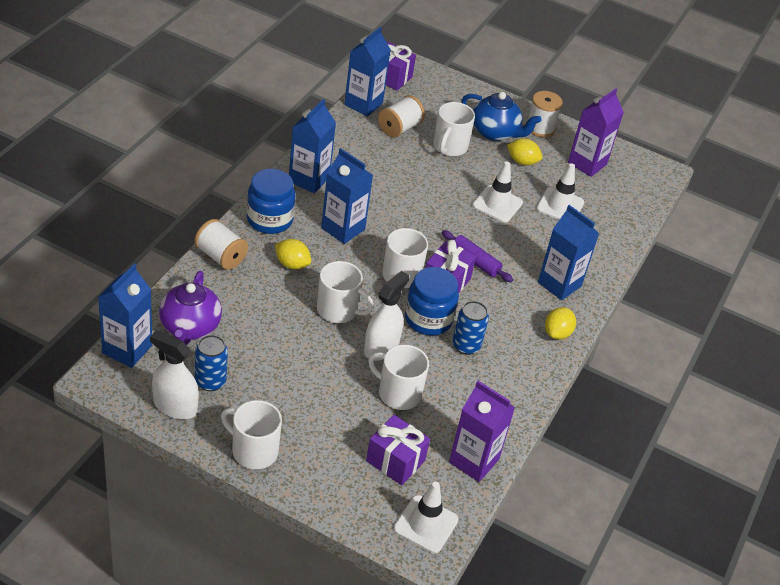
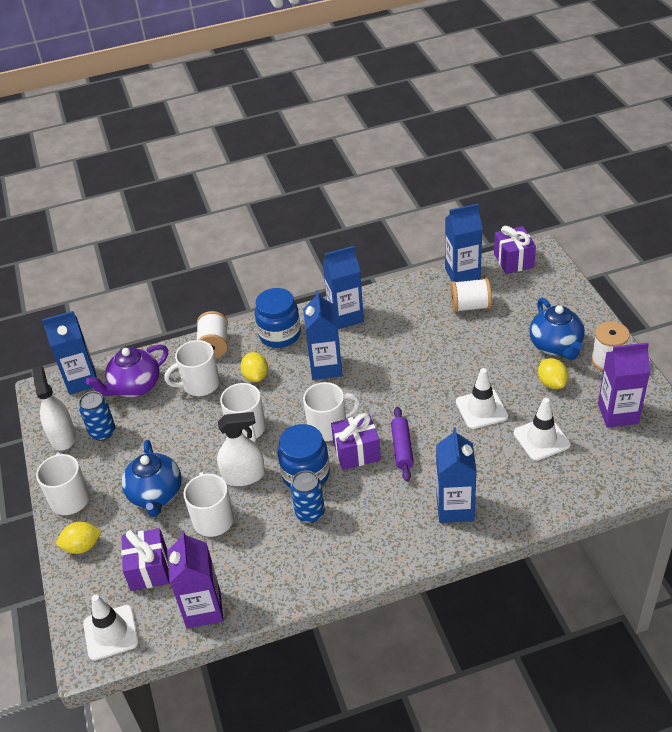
camera: 55 degrees right, 0 degrees up
white mug [433,102,475,156] -> white mug moved to [164,340,220,396]
yellow lemon [545,307,576,340] -> yellow lemon moved to [56,522,102,554]
none -> blue teapot [121,440,182,517]

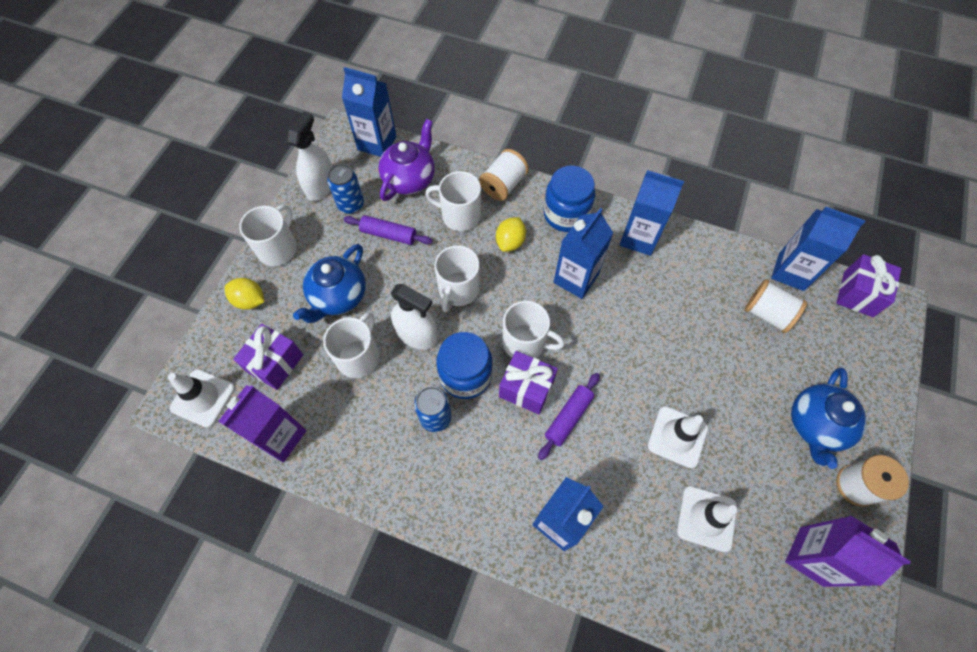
camera: 35 degrees right, 20 degrees up
purple teapot [86,345,168,397] -> purple teapot turned 120 degrees clockwise [379,119,435,201]
yellow lemon [538,358,568,389] -> none
none -> purple rolling pin [344,215,432,245]

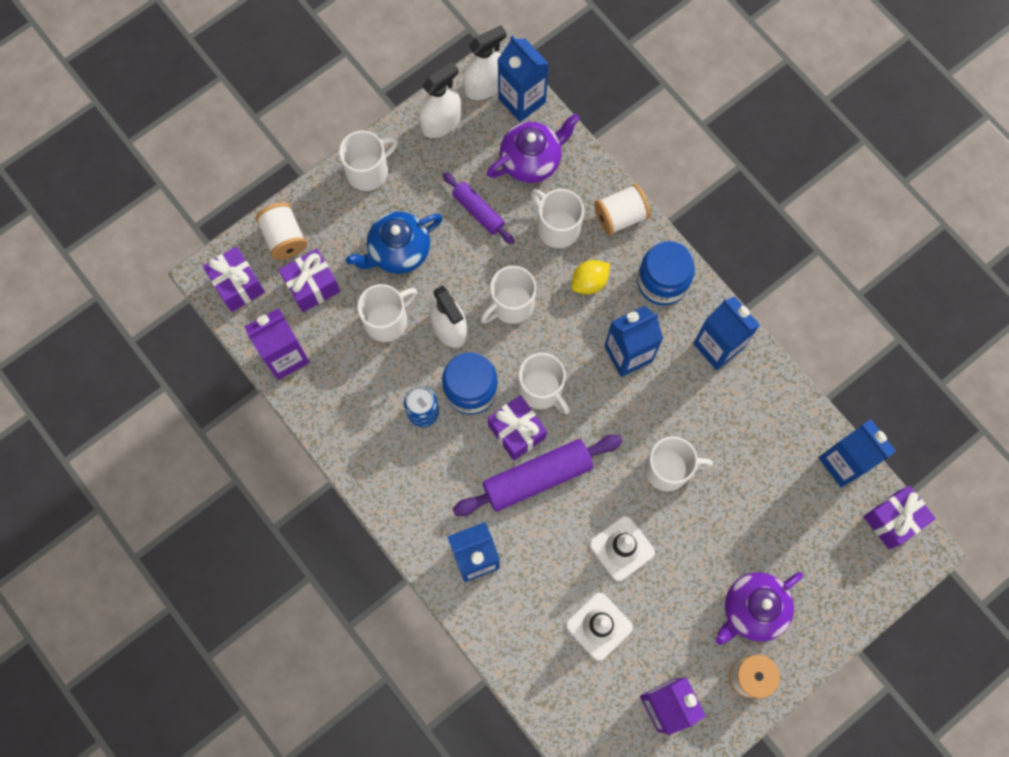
camera: 30 degrees right, 10 degrees up
white traffic cone [168,369,235,428] -> purple gift [203,246,265,312]
yellow lemon [225,278,264,310] -> none
blue can [327,164,364,214] -> none
purple rolling pin [538,373,600,460] -> purple rolling pin [452,435,622,516], size x1.71
white spool [745,279,807,333] -> white spool moved to [255,202,307,260]
blue teapot [791,368,867,469] -> purple teapot [715,572,803,645]
none -> white spray bottle [463,25,507,100]
none -> white mug [645,436,713,492]

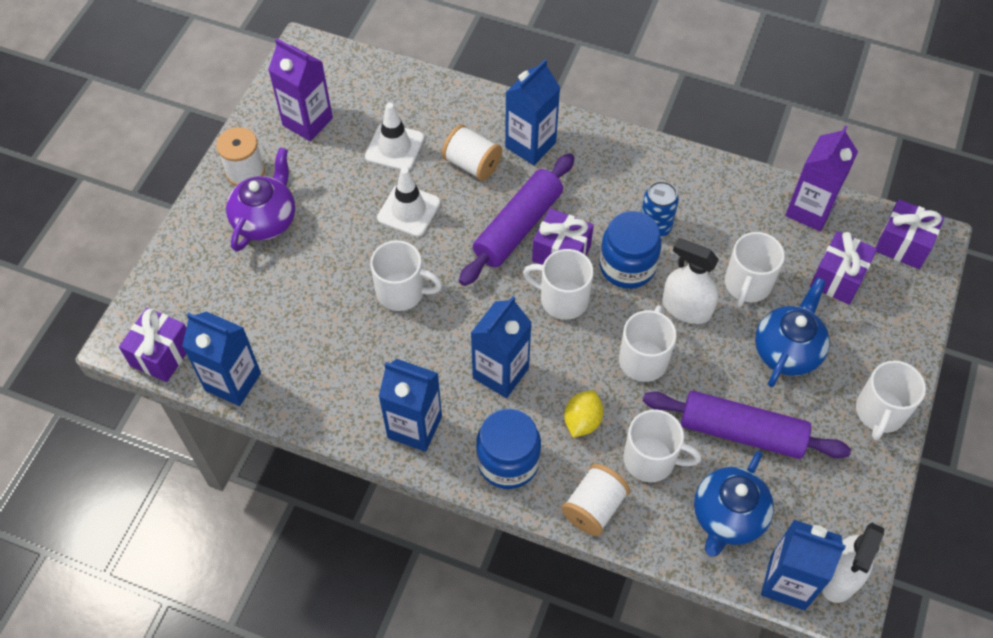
camera: 150 degrees right, 15 degrees down
white spool [255,202,307,260] -> white spool moved to [442,124,502,181]
white spray bottle [419,62,461,138] -> none
purple rolling pin [443,172,514,244] -> purple rolling pin [643,391,851,459], size x1.71
purple teapot [487,114,580,183] -> blue teapot [694,451,774,557]
white mug [645,436,713,492] -> white mug turned 135 degrees counterclockwise [370,240,442,311]

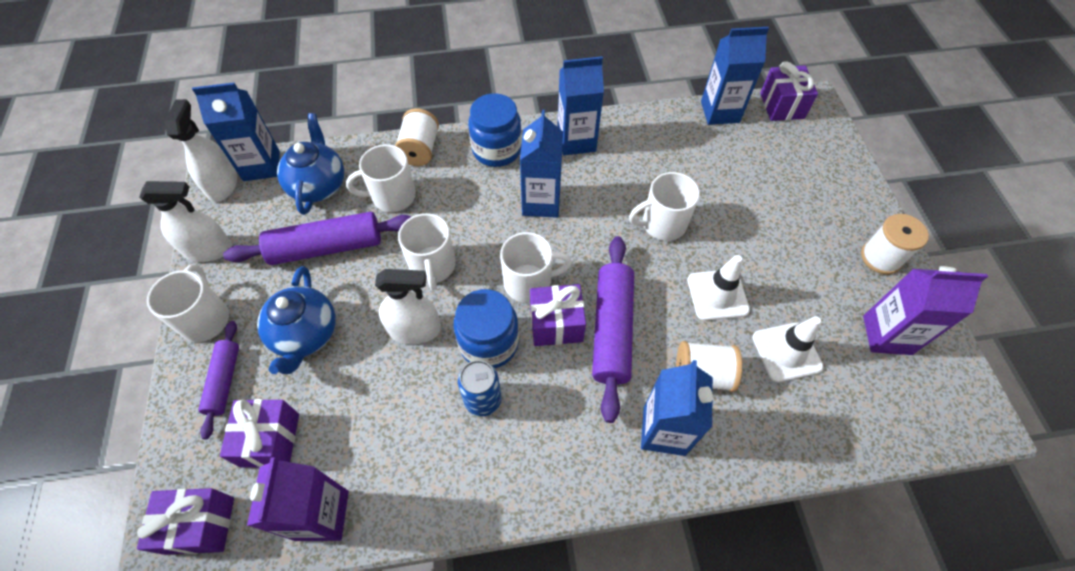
camera: 150 degrees right, 0 degrees up
purple teapot [226,148,295,252] -> none
yellow lemon [564,390,604,438] -> none
white mug [725,232,785,307] -> none
none -> white spray bottle [139,181,232,262]
none -> purple rolling pin [198,321,239,439]

